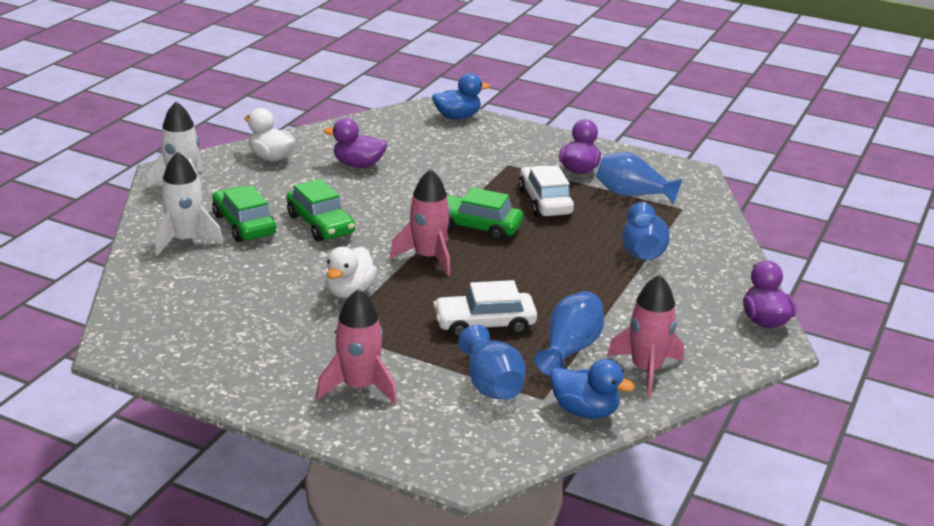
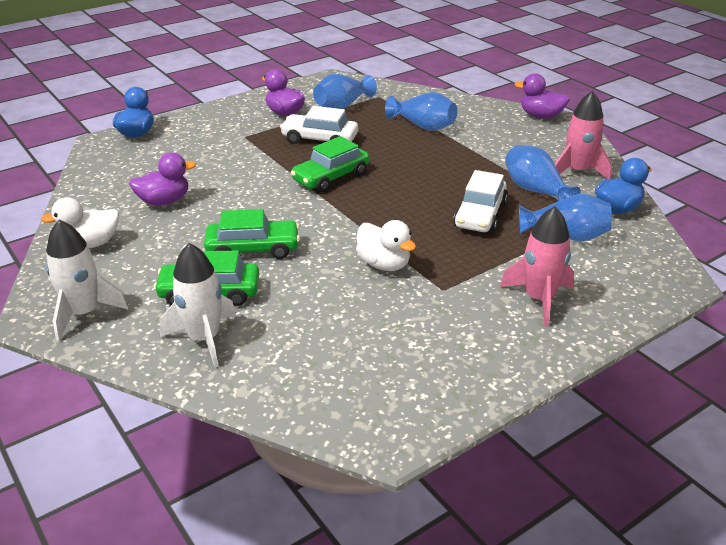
camera: 60 degrees left, 5 degrees up
purple duck [324,118,387,168] -> purple duck turned 150 degrees counterclockwise [129,152,196,206]
pink rocket [390,169,451,276] -> none

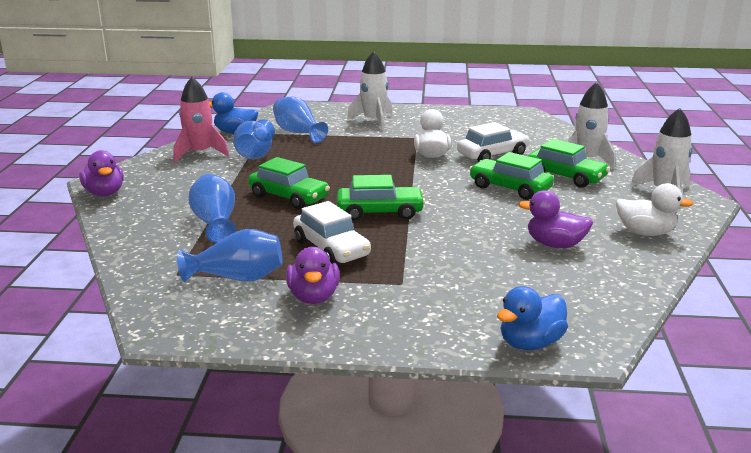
camera: 140 degrees left, 10 degrees down
white car [453,170,508,233] -> white car moved to [457,122,530,162]
pink rocket [500,206,574,326] -> white rocket [347,51,392,130]
none -> green car [248,157,330,209]

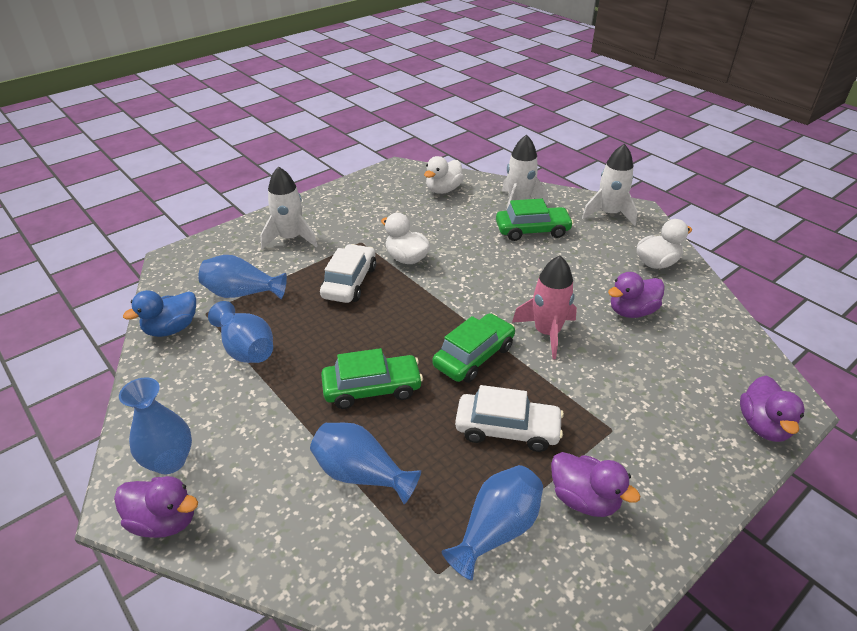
camera: 45 degrees left, 15 degrees up
pink rocket [174,77,229,162] -> pink rocket moved to [512,256,577,359]
white car [457,122,530,162] -> white car moved to [320,244,376,303]
green car [469,152,554,200] -> none
blue duck [497,286,568,350] -> purple duck [740,376,805,442]
none -> blue vase [119,377,192,474]
none -> white duck [424,156,464,194]

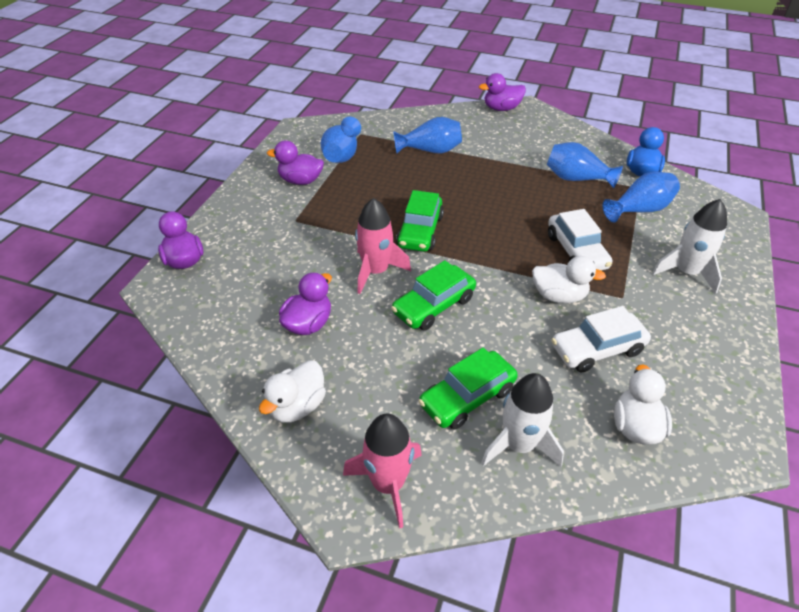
camera: 150 degrees right, 5 degrees up
blue vase [119,377,192,474] -> none
green car [321,348,423,409] -> green car moved to [391,260,476,331]
white car [455,385,564,452] -> white car moved to [551,306,651,373]
white rocket [582,144,637,226] -> pink rocket [343,414,422,529]

